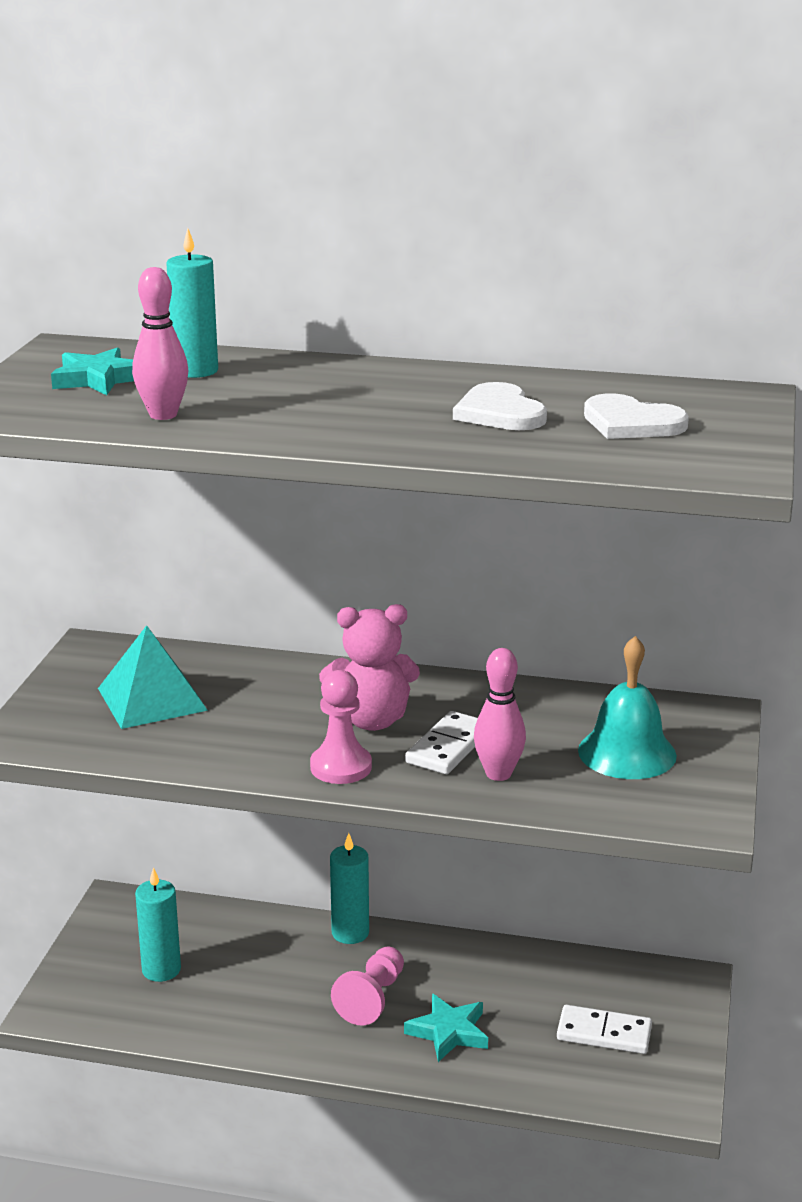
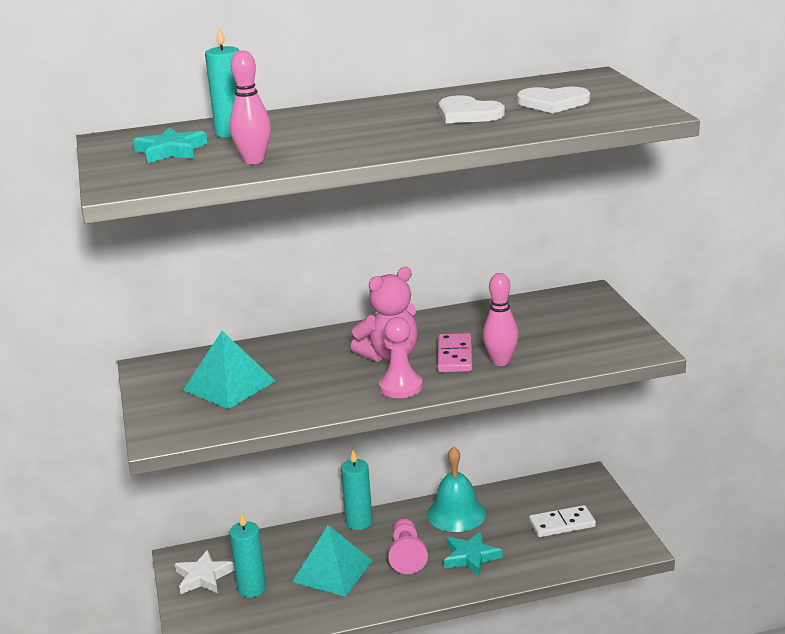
camera: 25 degrees left, 0 degrees up
white domino [405,711,478,774] -> pink domino [438,333,472,372]
turquoise bell [578,636,677,779] -> turquoise bell moved to [427,446,486,532]
none -> white star [175,550,235,594]
none -> turquoise pyramid [292,525,373,596]

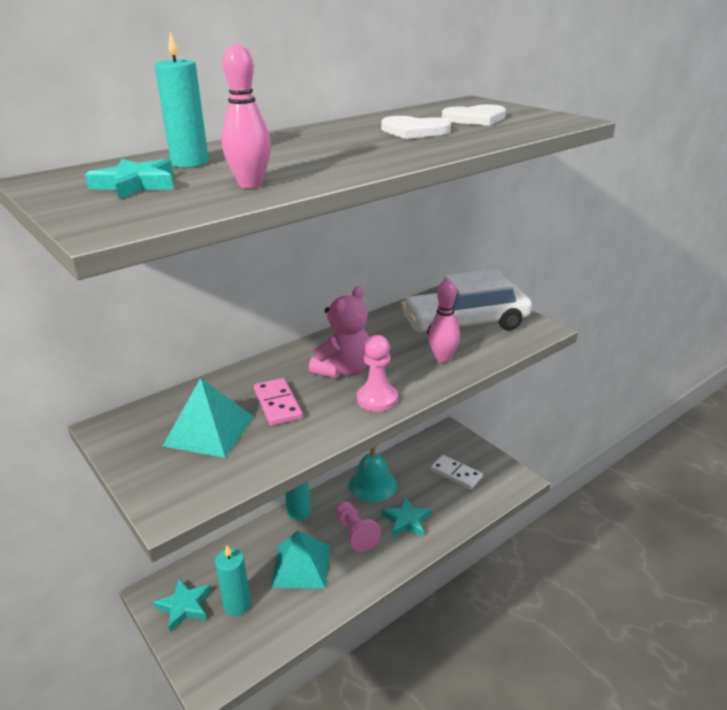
camera: 25 degrees left, 5 degrees up
white star [175,550,235,594] -> turquoise star [153,579,211,632]
pink domino [438,333,472,372] -> pink domino moved to [254,378,303,426]
white domino [529,505,596,537] -> white domino turned 75 degrees clockwise [430,455,483,490]
none -> white car [401,269,532,334]

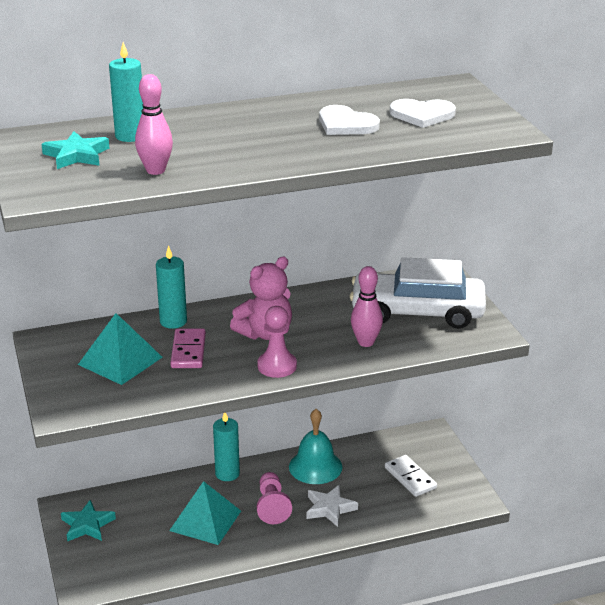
camera: 20 degrees right, 0 degrees up
turquoise candle [215,545,251,616] -> turquoise candle moved to [156,245,187,329]
turquoise star [382,497,431,537] -> white star [306,485,358,527]

